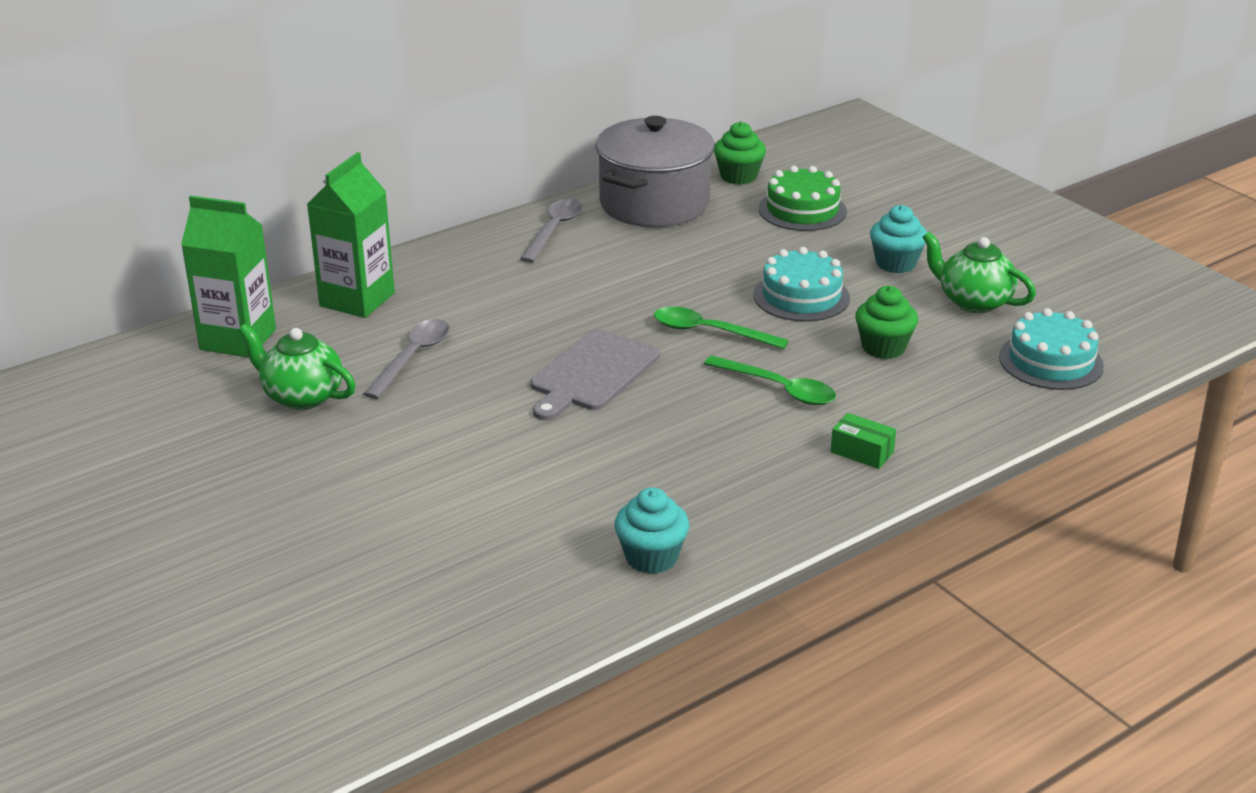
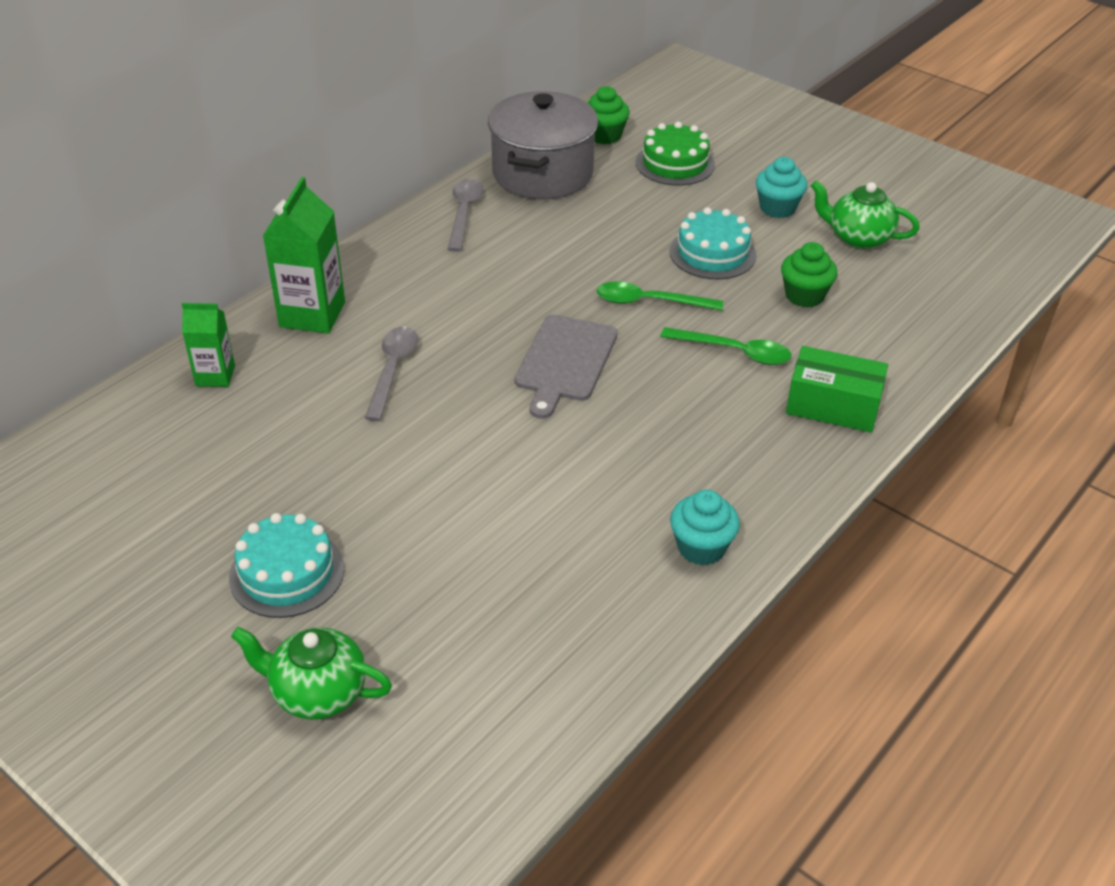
camera: 15 degrees left, 10 degrees up
green carton [181,195,276,357] -> green carton [182,303,235,387], size x0.60
green teapot [238,324,356,410] -> green teapot moved to [231,627,392,720]
green box [831,413,896,469] -> green box [786,346,888,432], size x1.79
turquoise cake [999,308,1104,390] -> turquoise cake moved to [229,513,344,618]

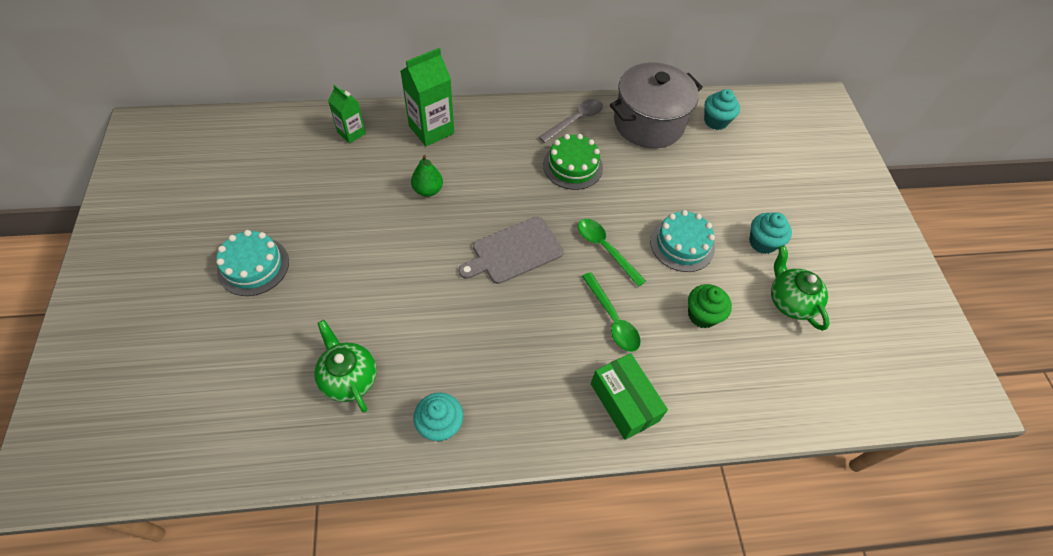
camera: 40 degrees right, 15 degrees up
green teapot [231,627,392,720] -> green teapot moved to [314,320,377,413]
grey spoon [365,327,418,421] -> green pear [411,155,443,197]
green cupcake [586,86,630,144] -> turquoise cupcake [704,89,740,130]
green cake [636,122,715,186] -> green cake moved to [543,134,603,190]

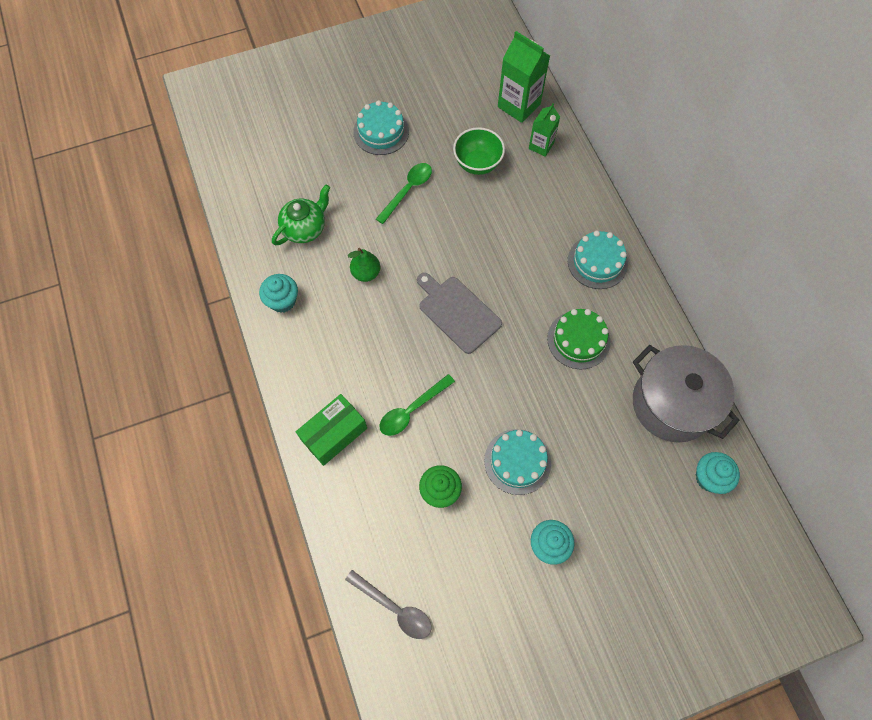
camera: 80 degrees right, 10 degrees up
green carton [401,48,454,146] -> green carton moved to [498,31,550,123]
green pear [411,155,443,197] -> green pear moved to [348,248,380,282]
grey spoon [539,99,603,143] -> grey spoon moved to [345,570,431,639]
green spoon [578,219,646,287] -> green spoon moved to [376,163,432,224]
green teapot [771,246,830,331] -> none
none -> green bowl [453,127,505,175]
none -> turquoise cake [568,231,628,289]

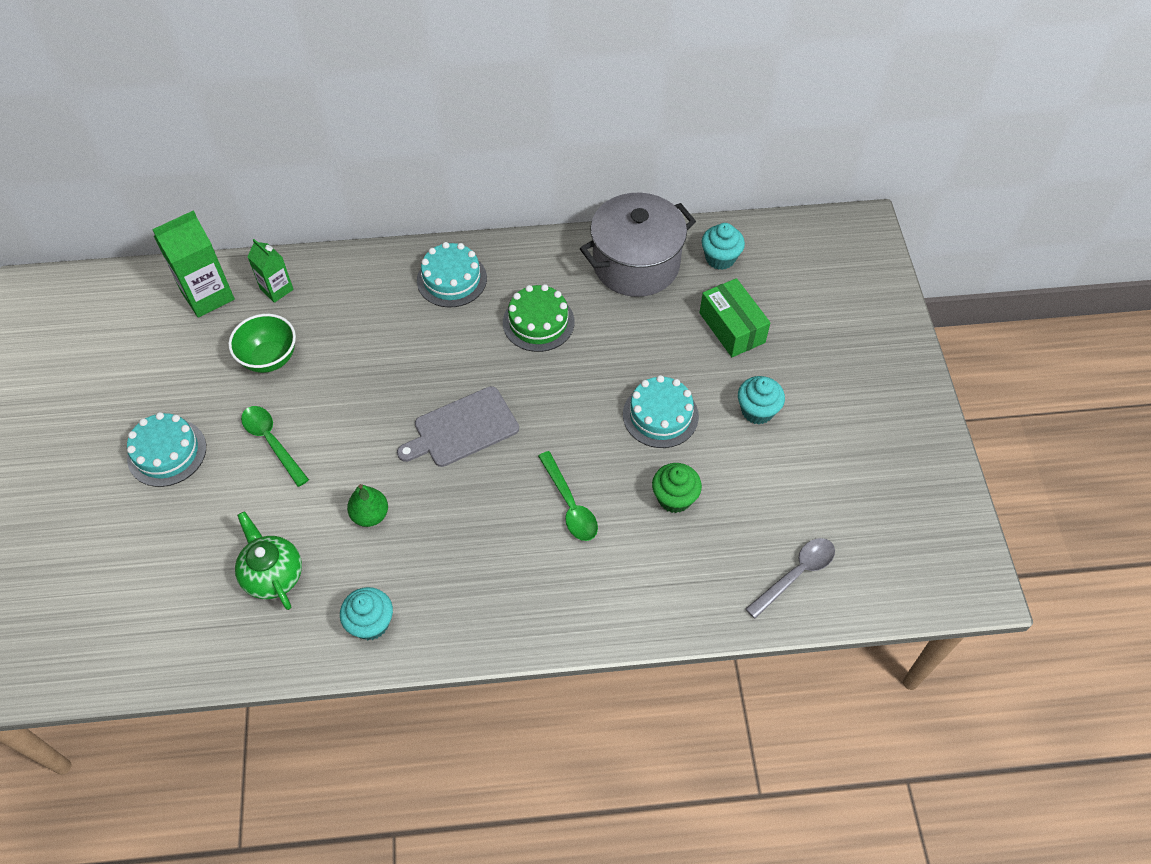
camera: 75 degrees left, 10 degrees down
green box [296,394,367,466] -> green box moved to [699,278,770,357]

